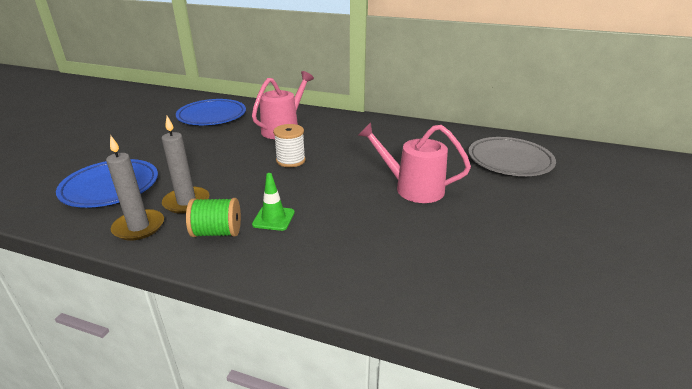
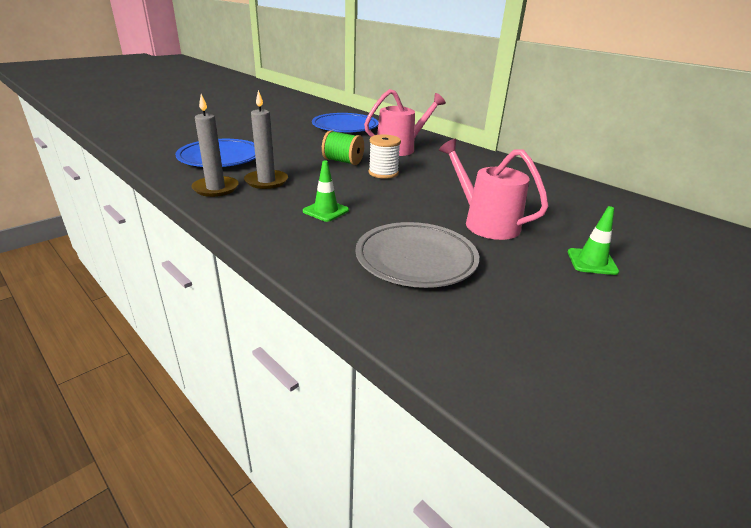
camera: 25 degrees right, 0 degrees up
green spool [186,198,241,237] -> green spool moved to [322,130,364,165]
grey plate [468,137,556,176] -> grey plate moved to [356,222,479,288]
none -> green traffic cone [568,206,619,275]

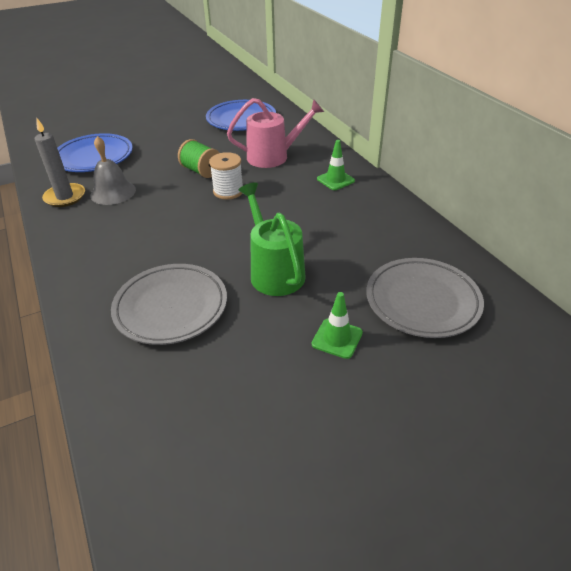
camera: 20 degrees right, 10 degrees up
grey candle [244,90,288,189] -> grey bell [90,136,136,205]
green traffic cone [303,160,349,222] -> green traffic cone moved to [317,140,355,190]
pink watering can [439,139,549,240] -> green watering can [238,182,306,296]
none -> grey plate [366,258,484,338]

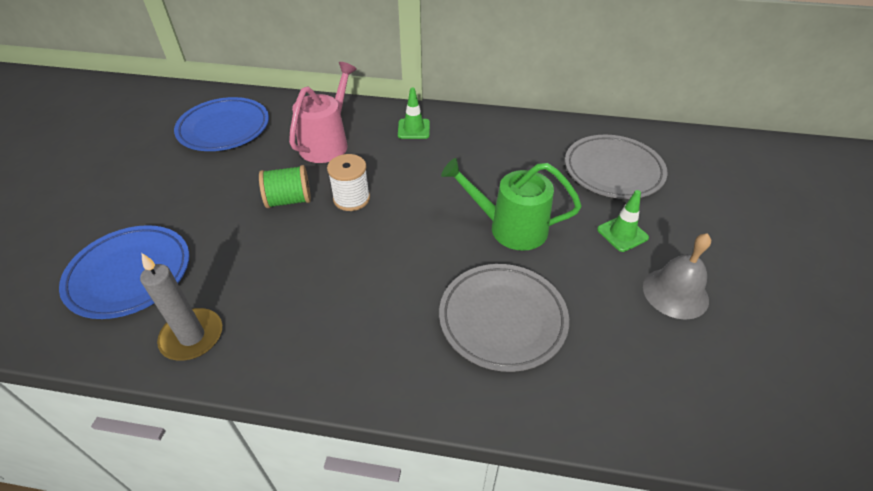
camera: 55 degrees left, 5 degrees up
grey bell [90,136,136,205] -> grey bell moved to [643,233,711,319]

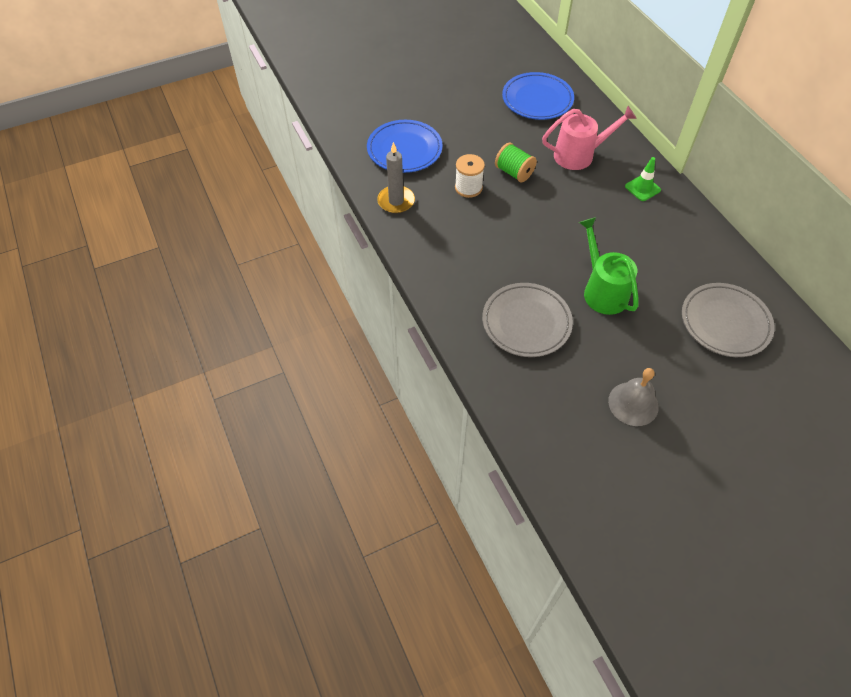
camera: 55 degrees right, 10 degrees up
white spool [327,154,370,211] -> white spool moved to [455,154,485,198]
green traffic cone [597,190,649,252] -> none

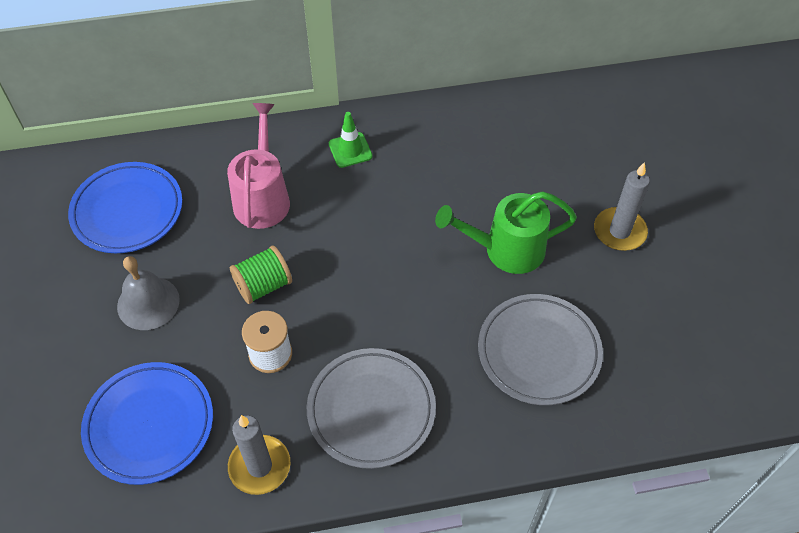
camera: 75 degrees left, 0 degrees up
grey bell [608,368,659,426] -> grey bell moved to [117,256,180,330]
grey plate [682,283,775,357] -> grey plate moved to [307,348,436,469]
none -> grey candle [594,162,650,251]

